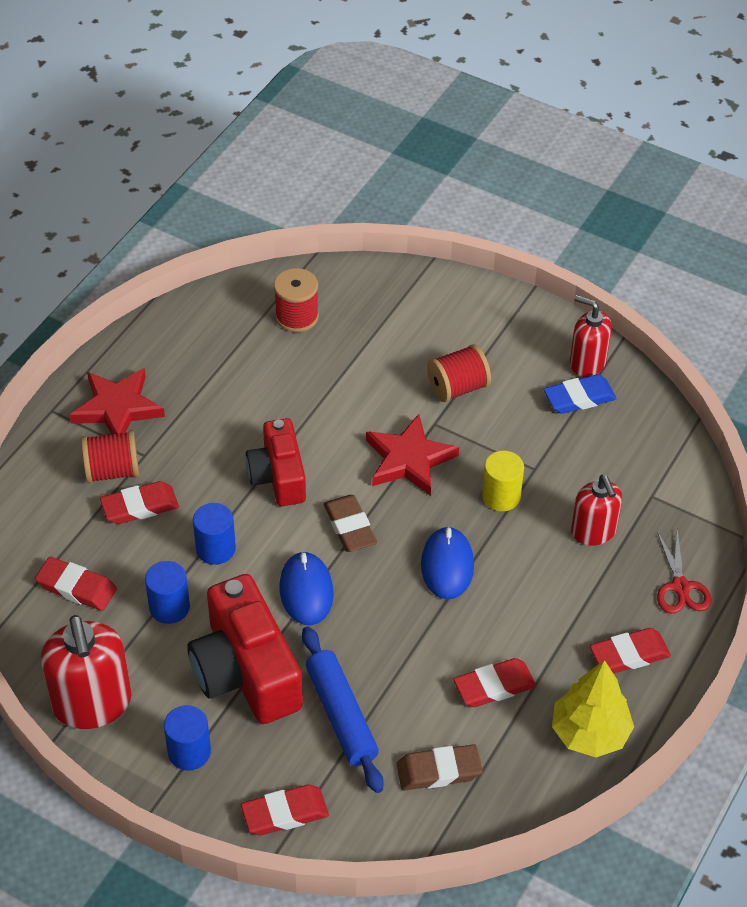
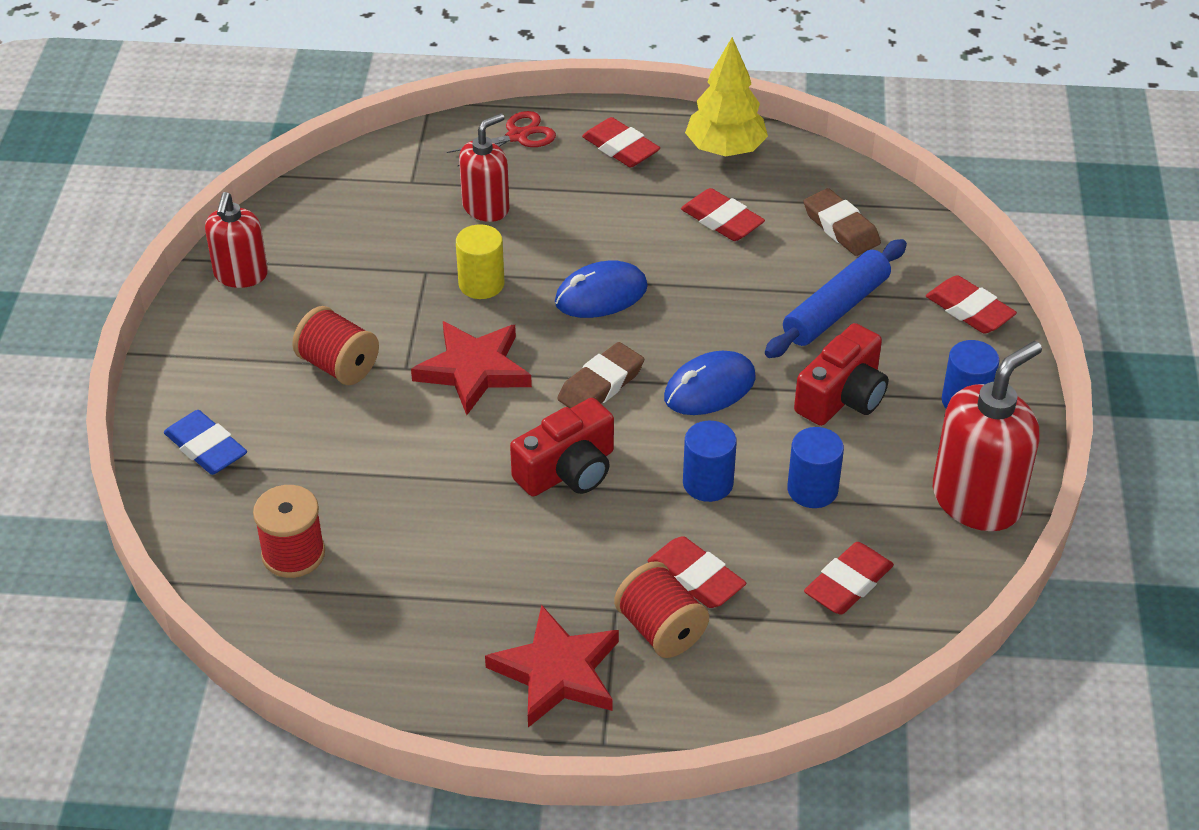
camera: 115 degrees left, 5 degrees down
red eraser [35,557,117,611] -> red eraser turned 45 degrees clockwise [804,542,894,615]
red camera [187,574,303,724] -> red camera [794,323,888,426], size x0.65
blue eraser [543,374,617,414] -> blue eraser moved to [164,410,247,475]

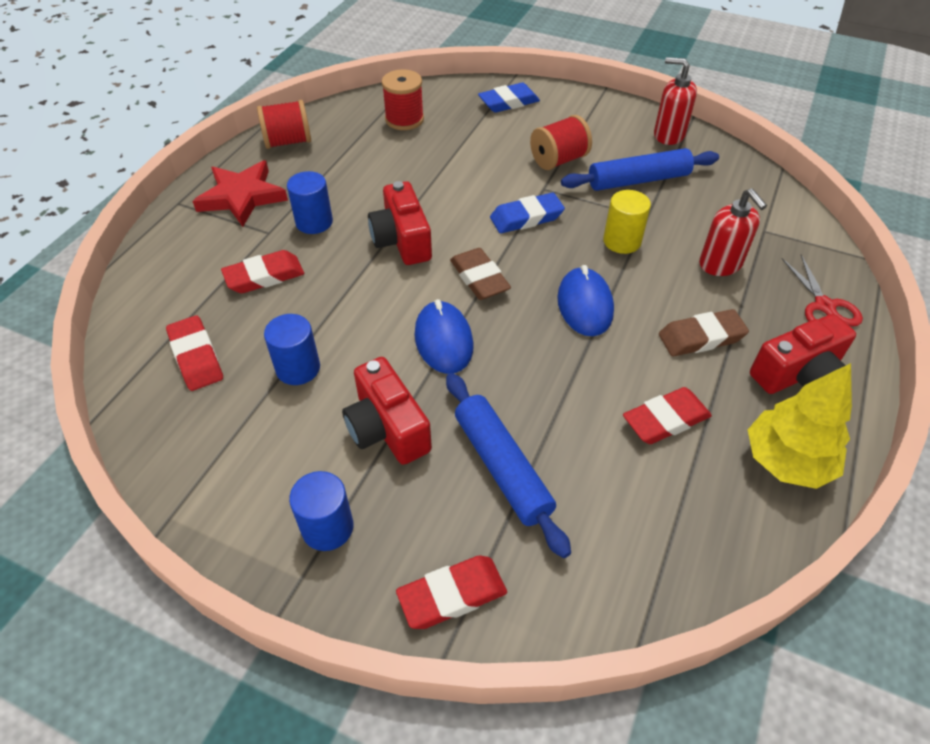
camera: 110 degrees right, 5 degrees up
red star [411,321,532,415] -> blue eraser [490,192,565,233]
red eraser [582,117,660,167] -> red camera [750,314,856,394]
red spool [614,561,709,658] -> red spool moved to [257,100,311,149]
blue cylinder [683,421,737,502] -> blue cylinder moved to [287,171,333,234]
brown eraser [804,188,881,256] -> brown eraser moved to [659,309,749,356]
red soap dispenser [933,341,1042,531] -> none
none -> blue rolling pin [561,148,719,191]

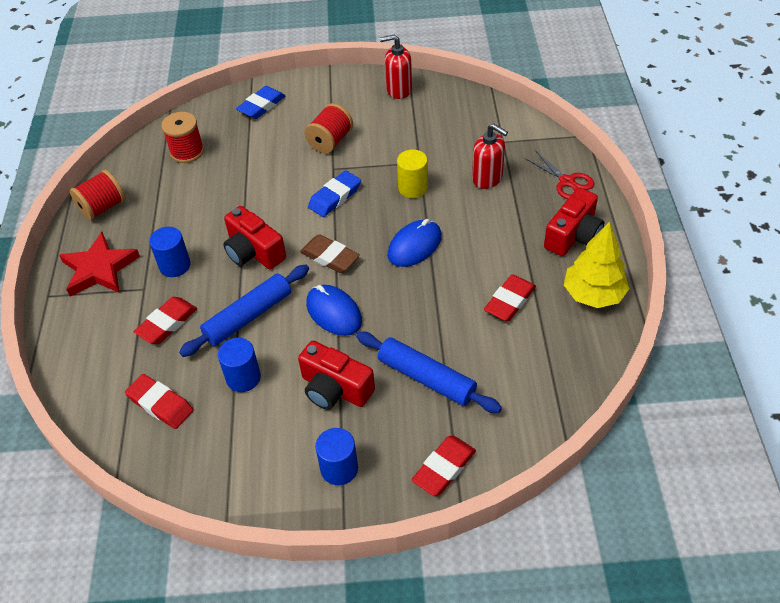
camera: 25 degrees left, 0 degrees up
blue mouse [557,265,614,336] -> blue mouse turned 75 degrees clockwise [388,219,442,267]
blue rolling pin [561,148,719,191] -> blue rolling pin moved to [179,264,309,357]
brown eraser [659,309,749,356] -> none

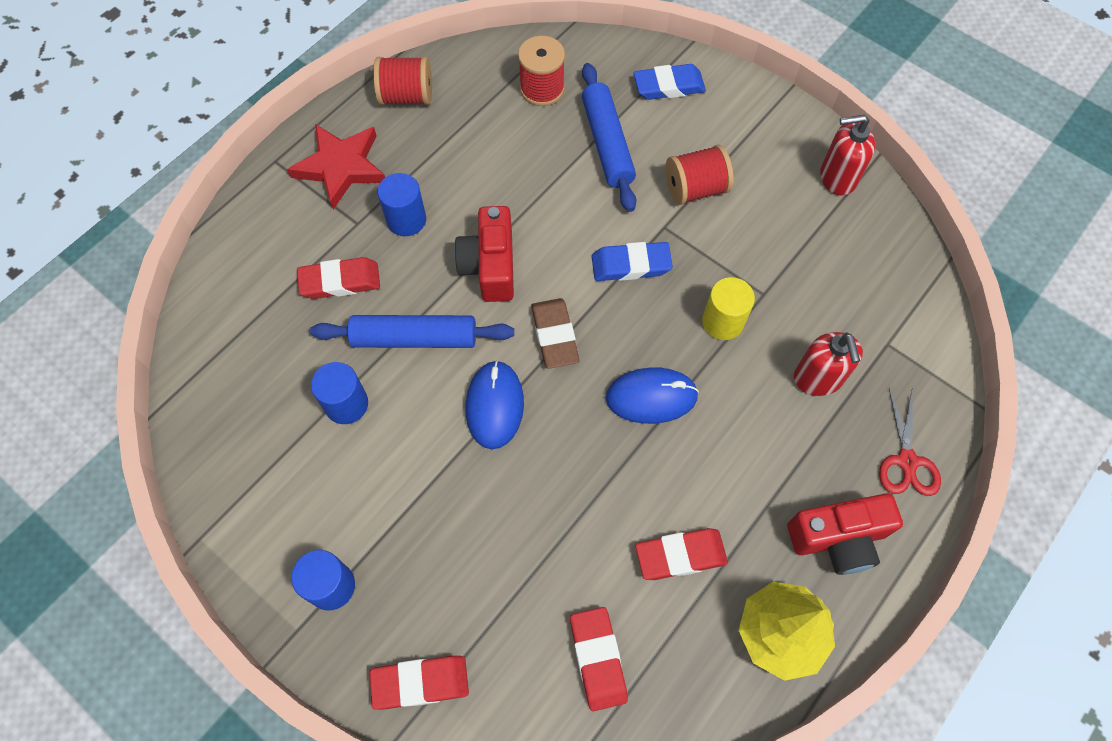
camera: 40 degrees right, 15 degrees up
red eraser [125,374,193,429] -> red eraser moved to [570,607,628,711]
red camera [298,341,375,410] -> none
blue rolling pin [356,332,502,413] -> blue rolling pin moved to [582,63,636,212]
red soap dispenser [380,34,412,99] -> red soap dispenser turned 45 degrees counterclockwise [820,115,875,195]

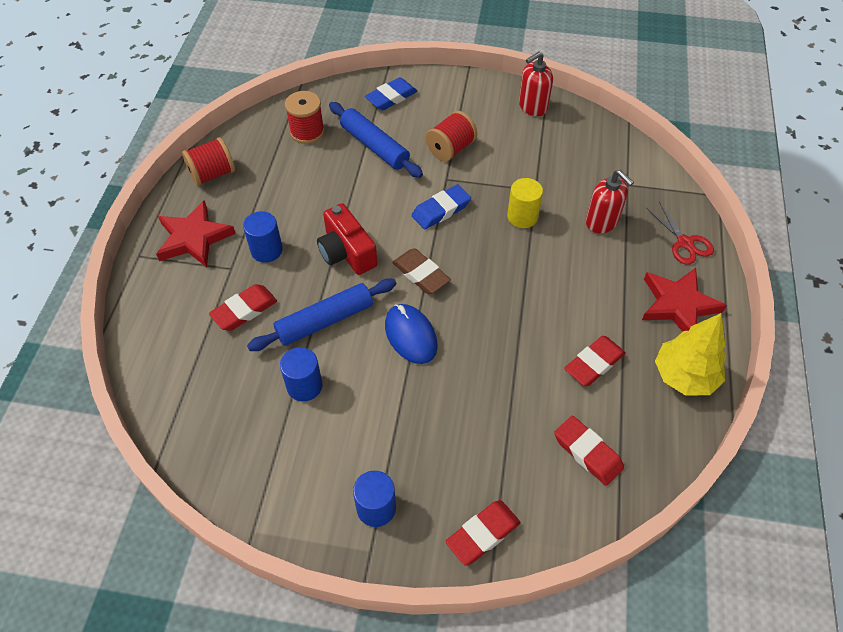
camera: 30 degrees left, 10 degrees down
blue mouse [606,367,699,424] -> none
red camera [787,494,903,575] -> red star [642,268,727,331]

